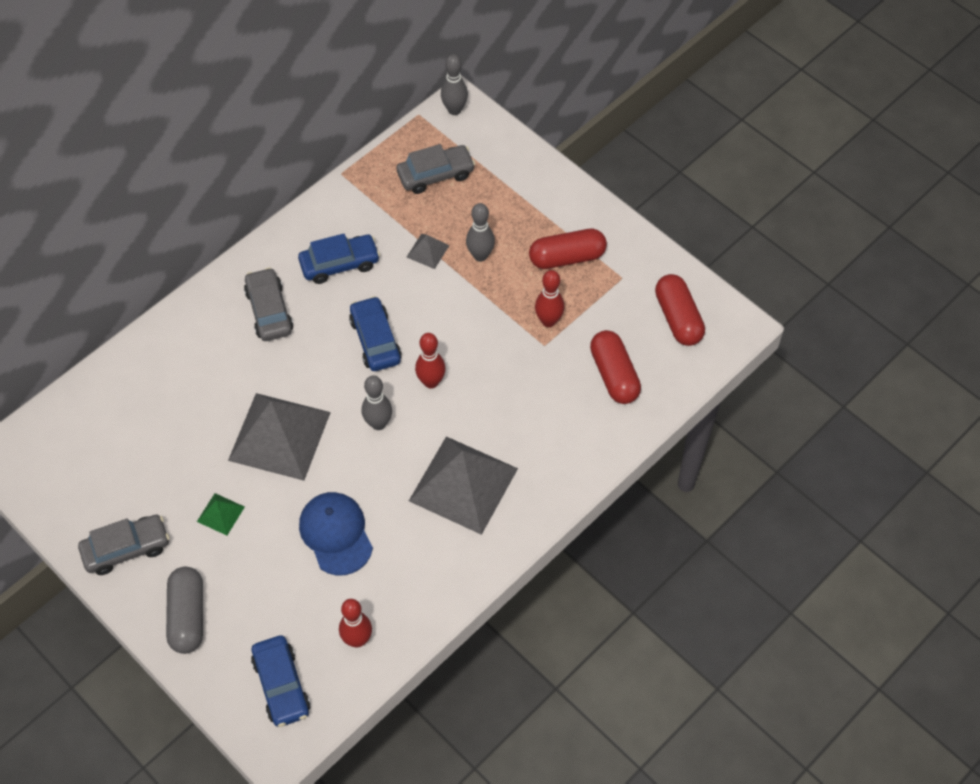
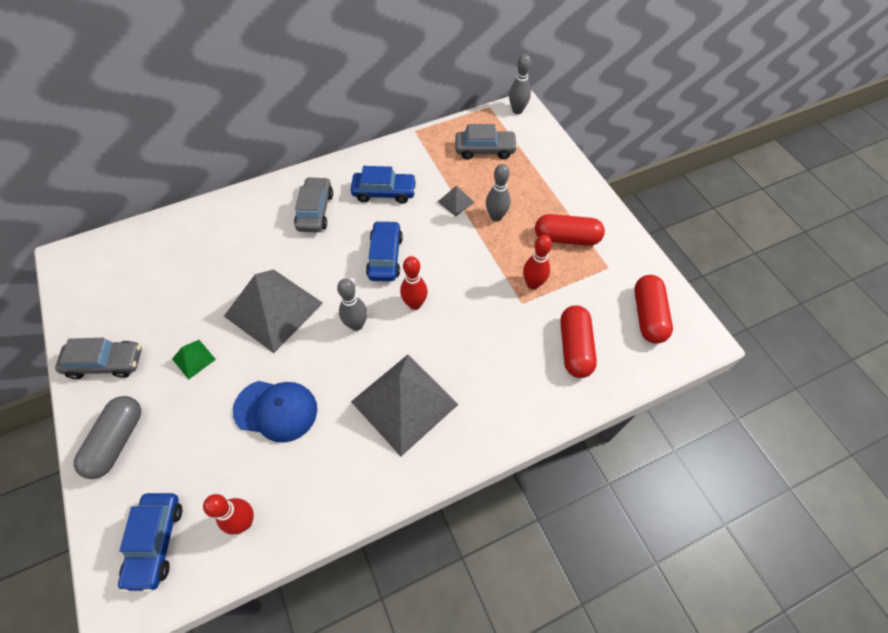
camera: 20 degrees right, 0 degrees up
blue cap [299,492,373,575] -> blue cap turned 105 degrees clockwise [233,381,317,443]

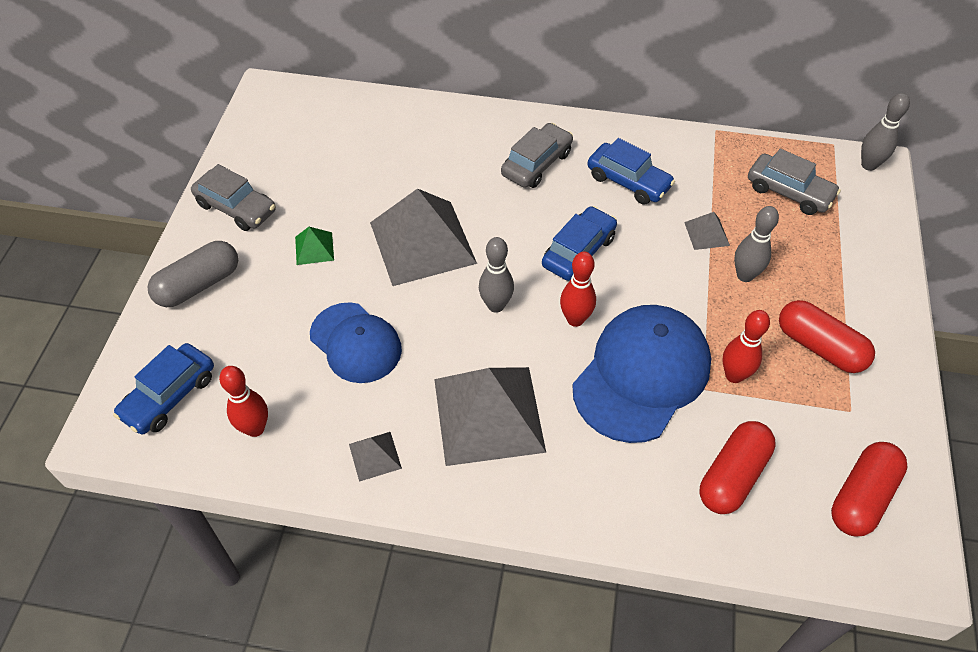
camera: 35 degrees right, 5 degrees down
none -> grey pyramid [349,432,402,482]
none -> blue cap [572,305,711,443]

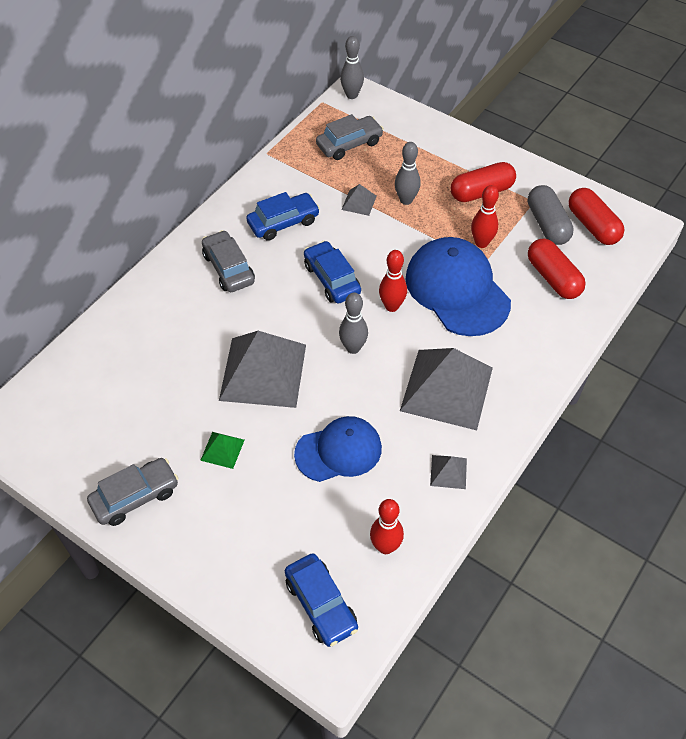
camera: 65 degrees left, 0 degrees up
grey capsule [148,241,238,307] -> grey capsule moved to [528,185,574,245]

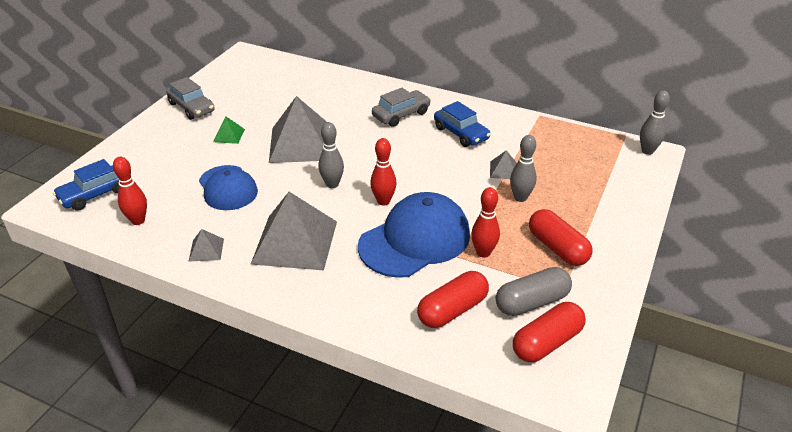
camera: 80 degrees right, 15 degrees down
blue car [304,241,361,303] -> none
grey car [316,114,384,160] -> none

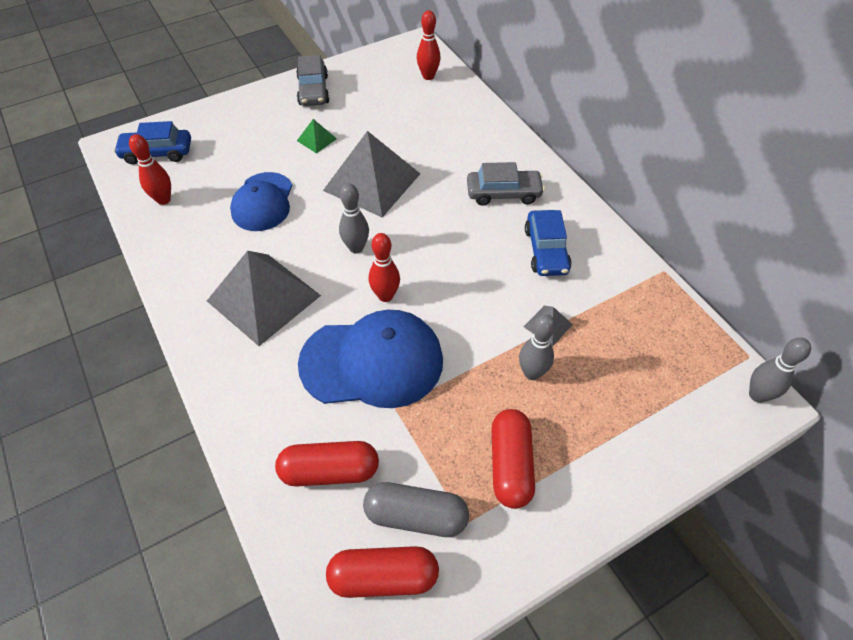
camera: 35 degrees right, 15 degrees up
grey pyramid [188,229,224,262] -> none
red bowling pin [471,187,500,258] -> red bowling pin moved to [417,10,441,80]

